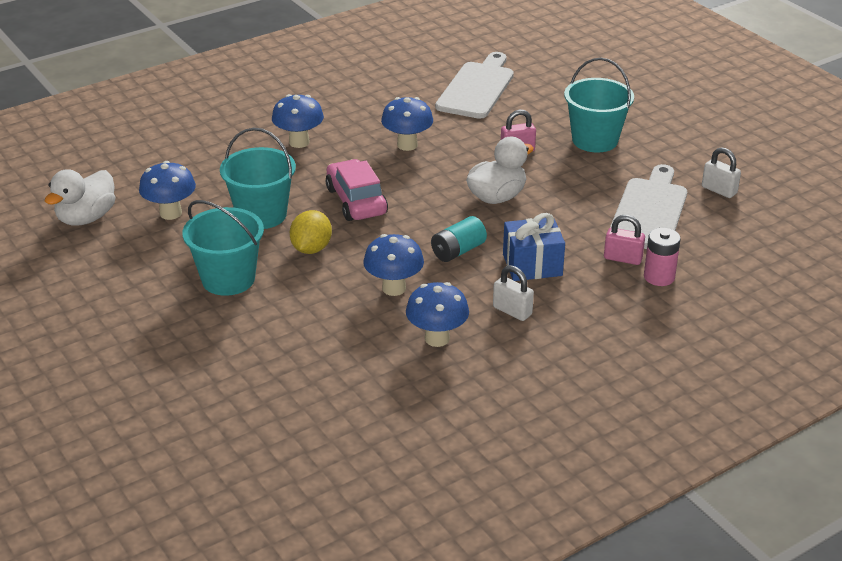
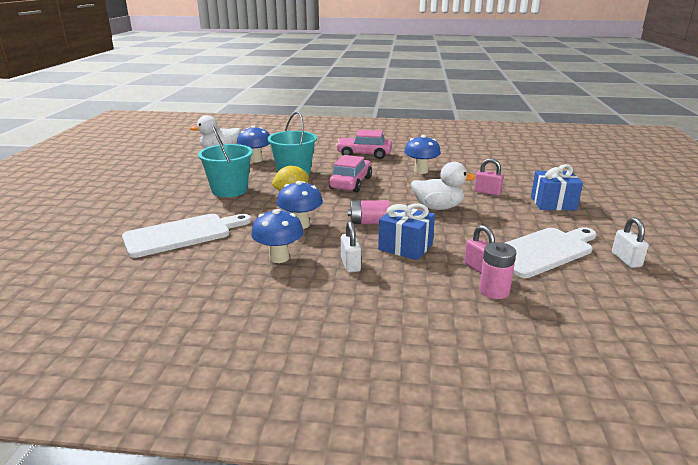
camera: 40 degrees right, 10 degrees down
blue mushroom [272,94,324,148] -> pink car [336,130,392,159]
turquoise battery [431,216,487,262] -> pink battery [348,200,390,224]
white cutting board [435,52,514,119] -> white cutting board moved to [122,214,251,258]
turquoise bucket [564,58,634,153] -> blue gift [531,164,583,210]

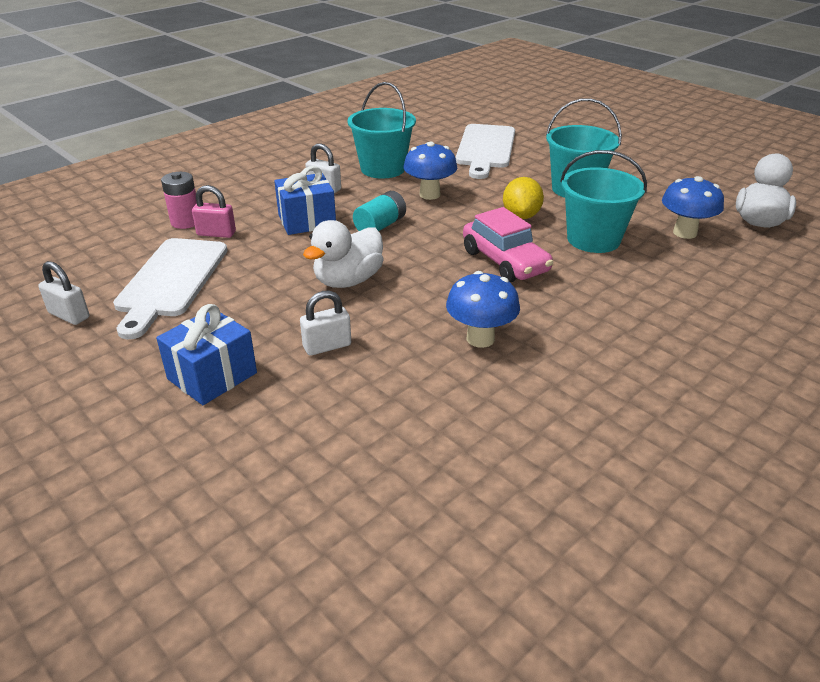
camera: 130 degrees right, 10 degrees up
blue mushroom [251,209,304,263] -> turquoise bucket [347,82,416,178]
pink car [336,130,392,159] -> none
pink battery [348,200,390,224] -> turquoise battery [353,191,406,231]
pink padlock [474,158,504,196] -> white padlock [300,290,351,356]

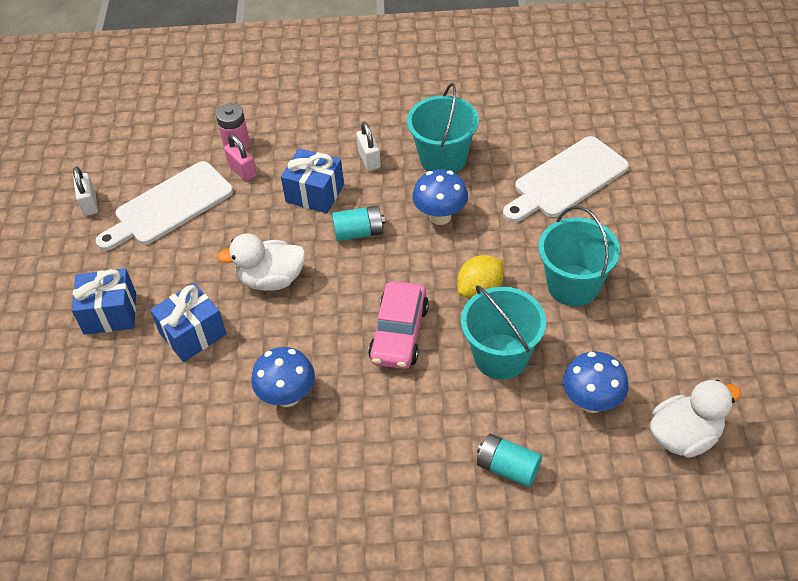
camera: 45 degrees right, 15 degrees up
white padlock [300,290,351,356] -> blue gift [150,283,227,362]
none -> turquoise battery [477,434,542,487]

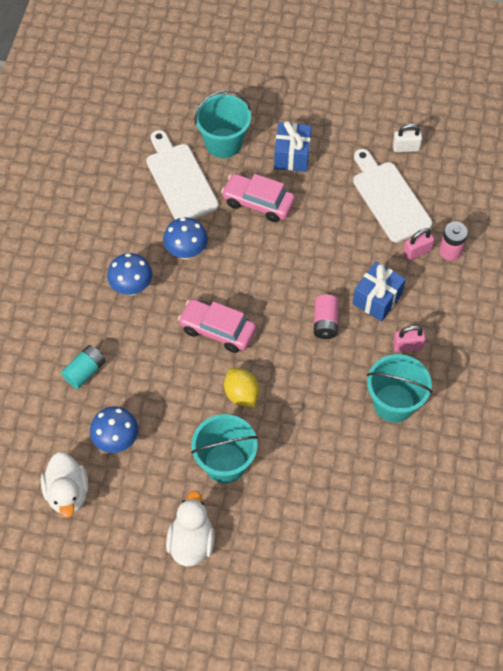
camera: 100 degrees right, 10 degrees up
blue gift [150,283,227,362] -> pink car [221,174,295,222]
white duck [217,234,306,291] -> white duck moved to [166,491,215,567]
turquoise battery [332,206,385,241] -> pink battery [314,295,339,339]
white padlock [356,122,381,171] -> pink padlock [393,325,426,352]
blue mushroom [412,169,468,225] -> blue mushroom moved to [107,253,152,296]
turquoise bucket [461,285,546,380] -> turquoise bucket moved to [195,90,251,158]
white cutting board [503,136,629,222] -> white cutting board moved to [146,130,219,220]

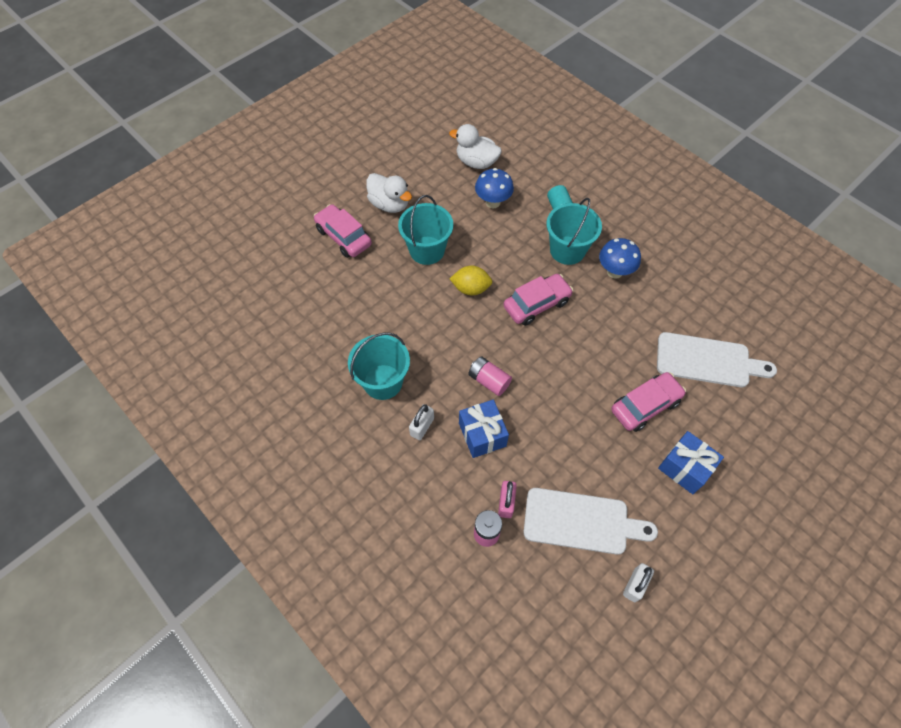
camera: 125 degrees right, 0 degrees up
blue mushroom [163,217,208,260] -> none
turquoise bucket [195,90,251,158] -> turquoise bucket moved to [546,198,602,265]
pink padlock [393,325,426,352] -> white padlock [409,404,434,440]
none -> pink car [314,204,372,258]

